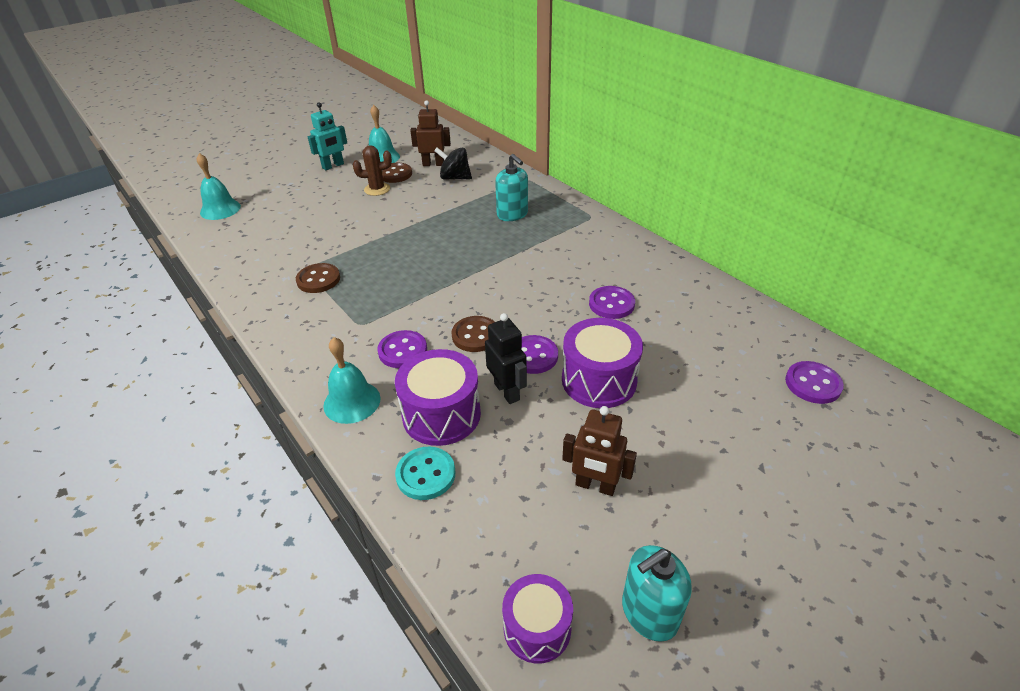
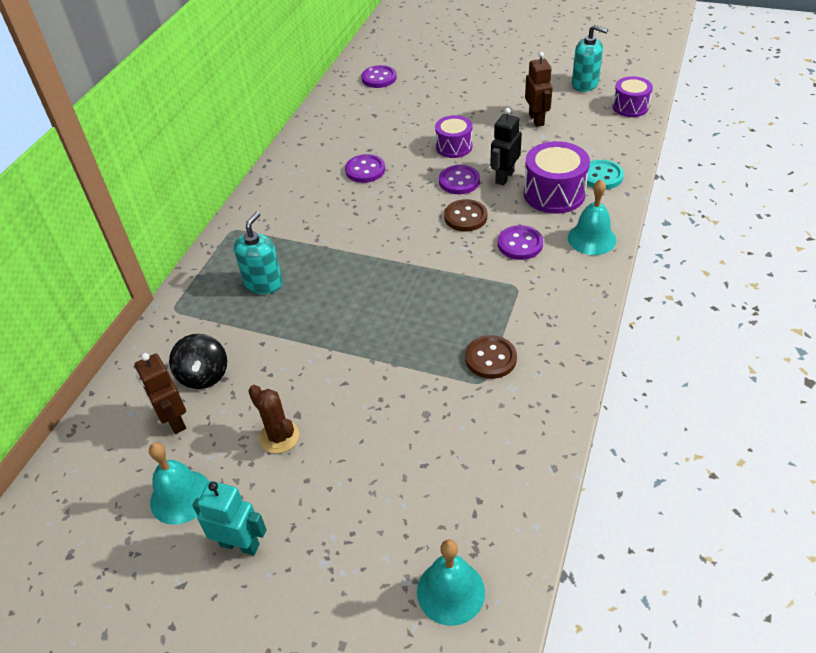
camera: 120 degrees left, 5 degrees up
brown button [382,163,412,183] -> none
purple drum [562,318,643,408] -> purple drum [435,115,472,158], size x0.65

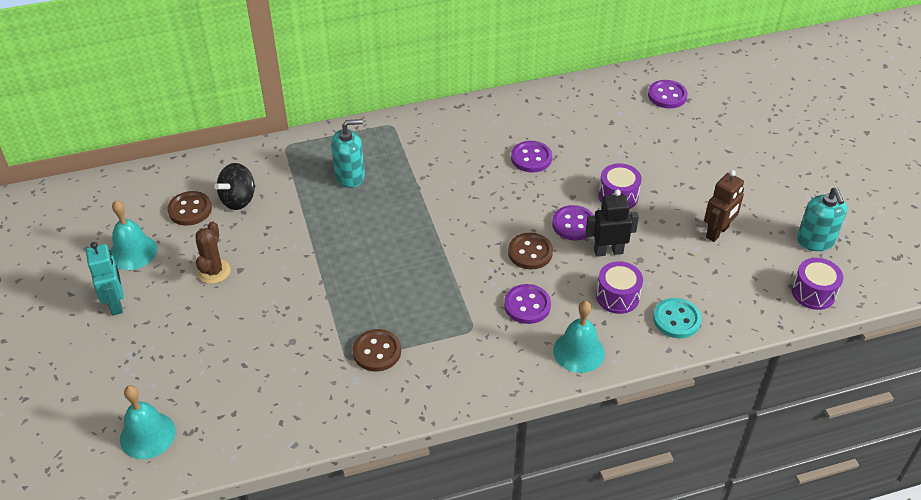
camera: 50 degrees right, 0 degrees up
brown robot [135,353,186,434] -> brown button [167,191,212,226]
purple drum [524,141,590,214] -> purple drum [596,261,643,314], size x0.65

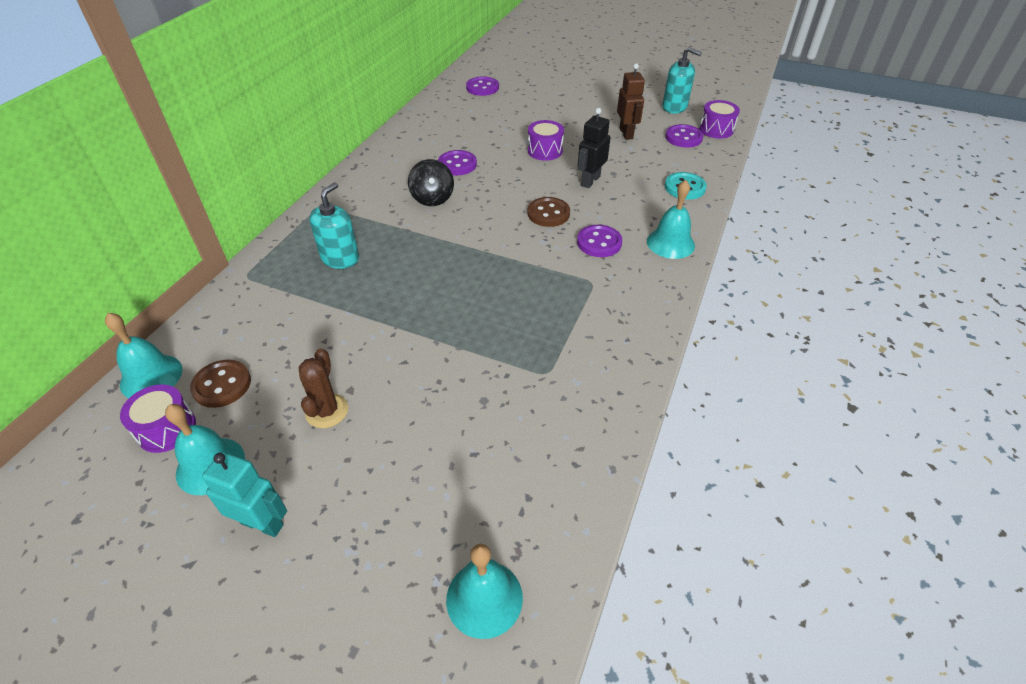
camera: 50 degrees left, 0 degrees up
brown cactus [195,221,231,284] -> brown cactus turned 45 degrees clockwise [299,348,348,428]
black spinning top [214,163,255,210] -> black spinning top moved to [408,159,454,206]
brown button [352,329,401,372] -> none
purple button [552,205,594,241] -> purple button moved to [665,124,703,148]
purple drum [596,261,643,314] -> purple drum moved to [120,384,196,453]
none -> turquoise bell [105,313,182,398]

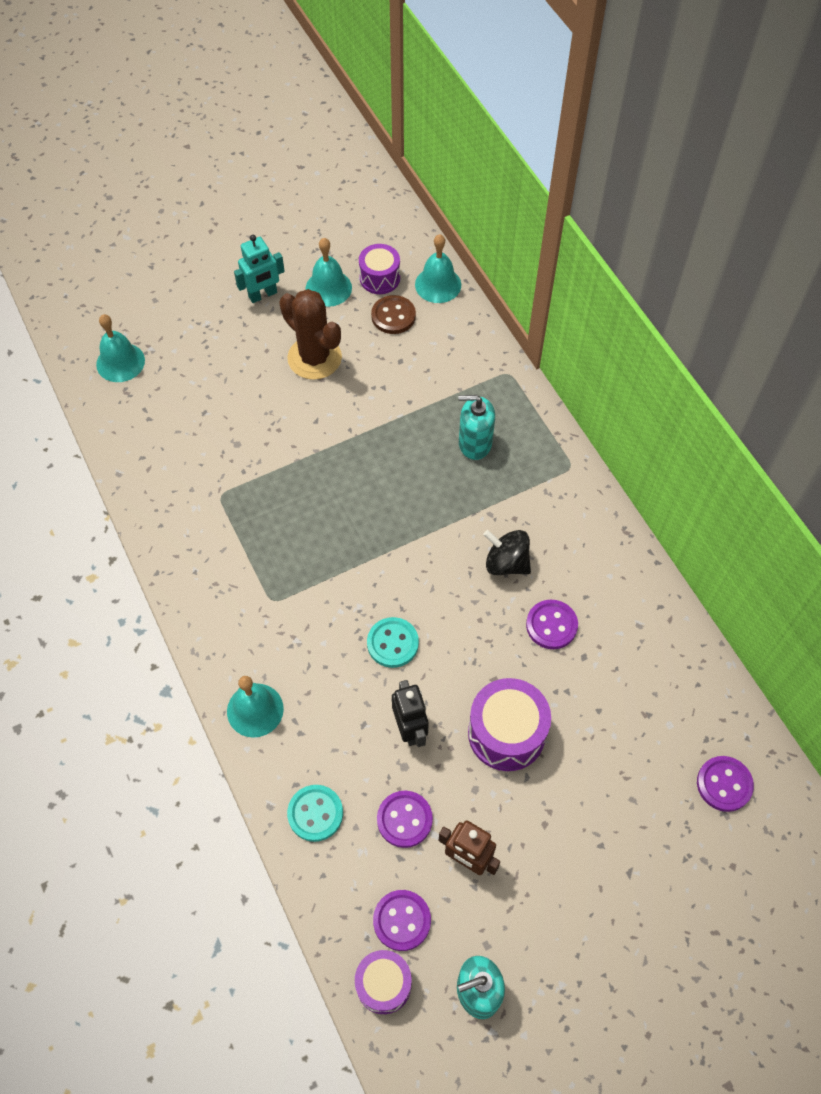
camera: 130 degrees right, 15 degrees up
brown cactus [299,348,348,428] -> brown cactus [279,289,342,380], size x1.62
turquoise soap dispenser [309,182,359,269] -> turquoise soap dispenser turned 120 degrees clockwise [458,395,495,460]
purple drum [528,120,564,161] -> purple drum [468,678,551,771], size x1.55
brown button [528,197,570,227] -> turquoise button [367,617,419,668]
purple button [577,225,622,257] -> purple button moved to [377,790,433,848]

